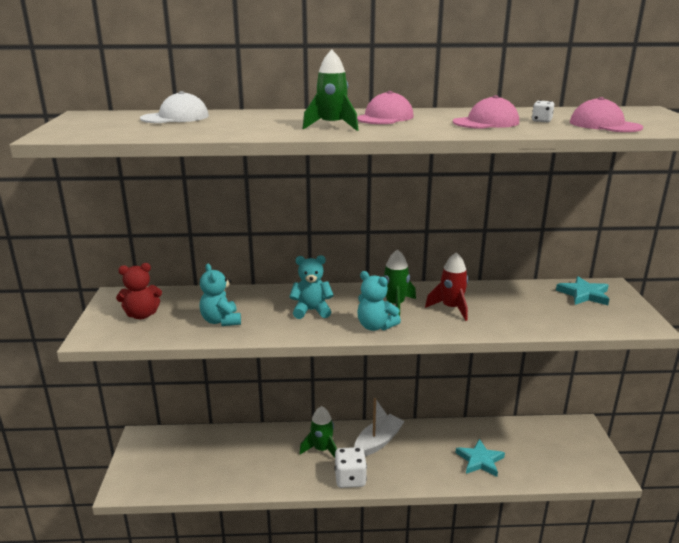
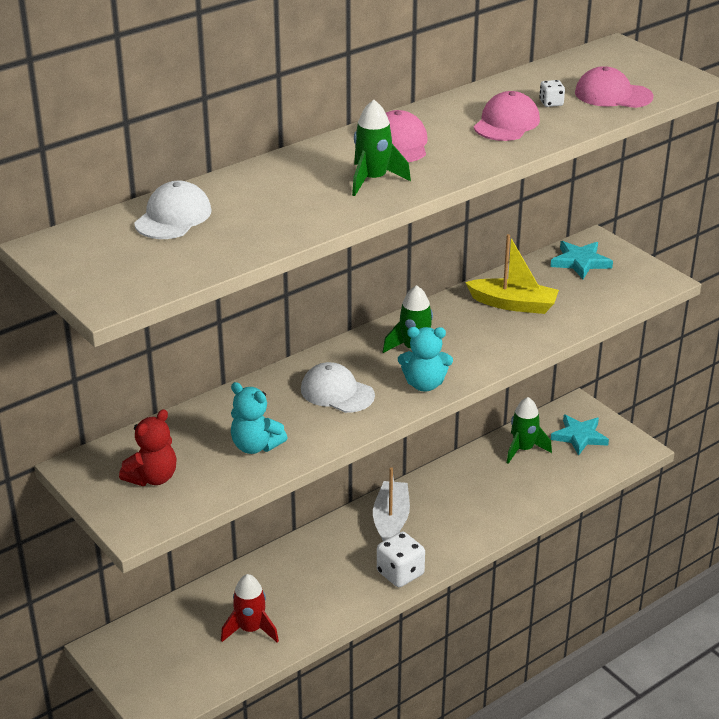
camera: 35 degrees left, 10 degrees up
turquoise teddy bear [289,255,334,319] -> white cap [301,362,375,413]
green rocket [299,406,337,458] -> green rocket moved to [507,397,552,464]
red rocket [425,252,468,321] -> red rocket moved to [221,574,279,643]
turquoise star [456,439,505,477] -> turquoise star moved to [551,414,609,456]
none -> yellow boat [465,234,559,314]

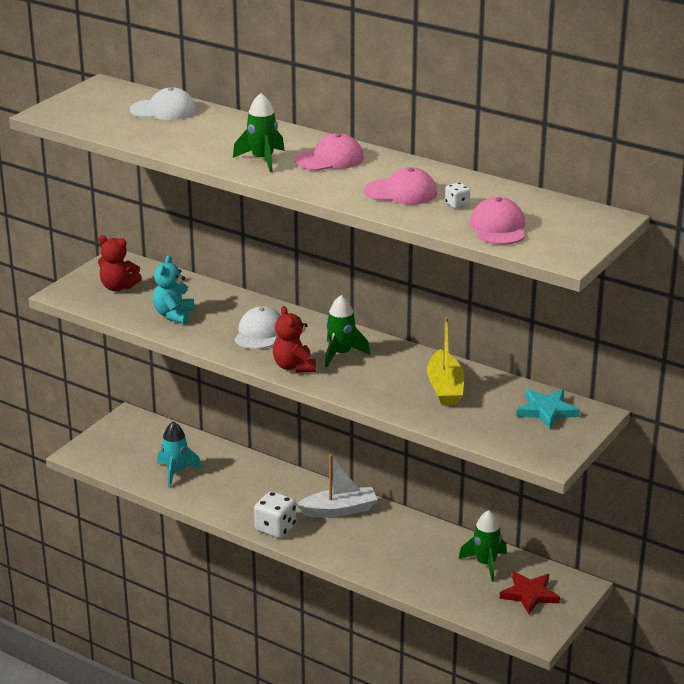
camera: 70 degrees right, 5 degrees down
red rocket [221,574,279,643] -> turquoise rocket [157,422,202,488]
turquoise teddy bear [398,327,453,391] -> red teddy bear [273,306,316,373]
turquoise star [551,414,609,456] -> red star [500,571,560,614]

